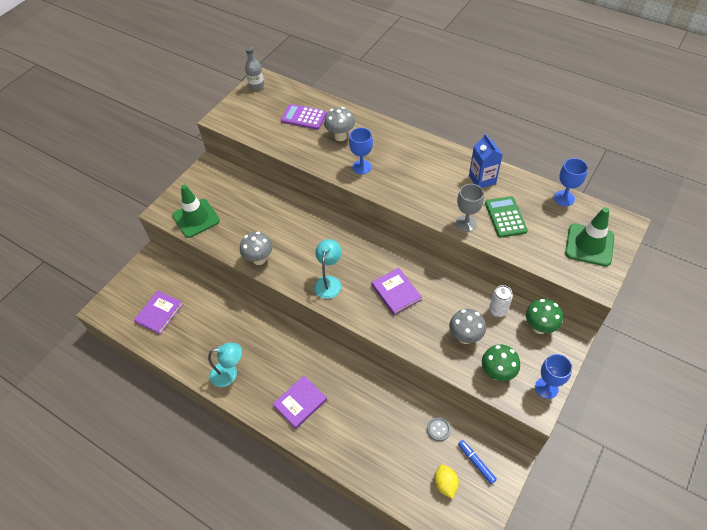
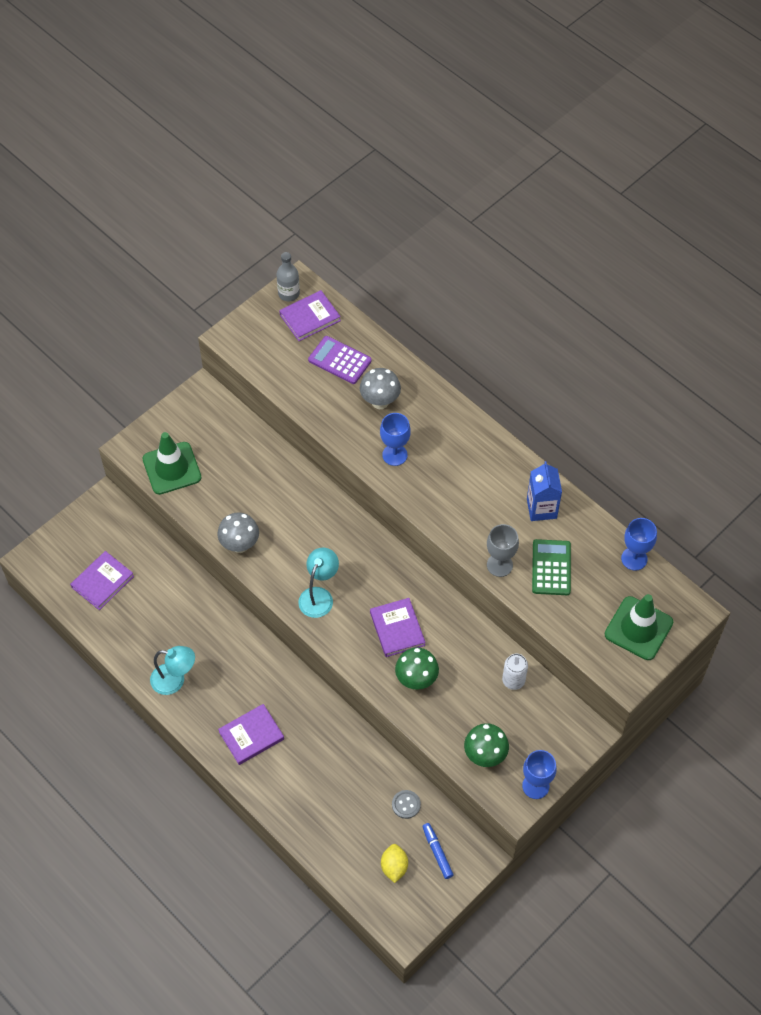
camera: 10 degrees right, 5 degrees up
grey mushroom [449,309,486,344] -> none
green mushroom [526,299,563,334] -> green mushroom moved to [395,647,439,690]
none -> purple book [279,290,341,341]

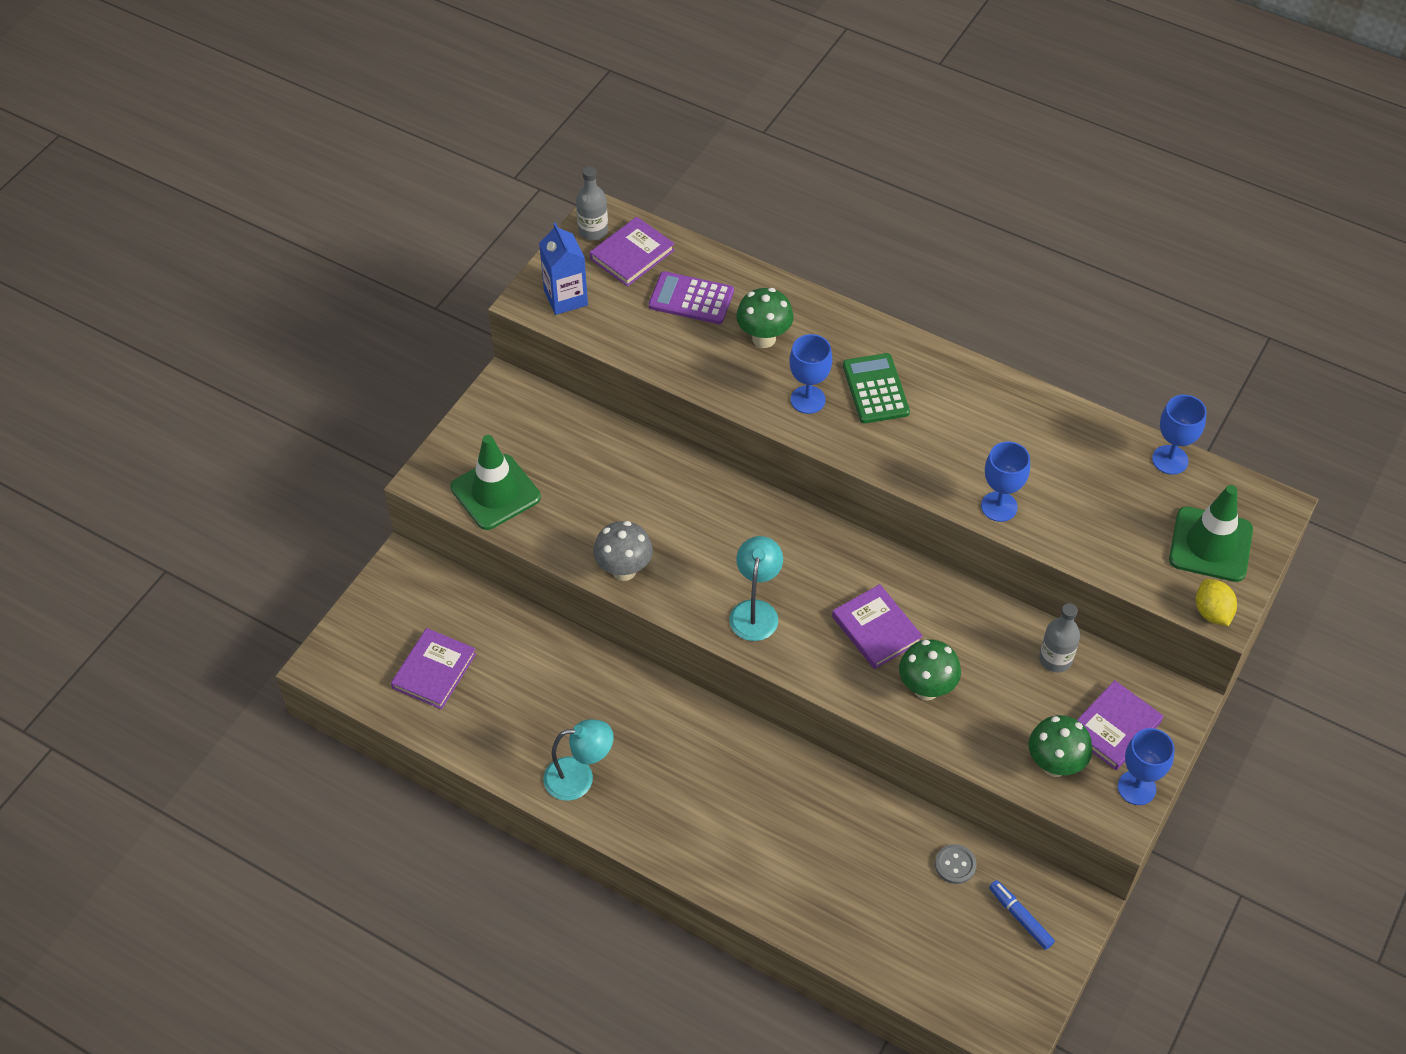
camera: 15 degrees left, 5 degrees down
purple book [218,704,284,765] -> purple book moved to [1077,680,1163,770]
grey mushroom [360,368,401,409] -> green mushroom [736,288,794,348]
yellow lemon [381,844,408,883] -> yellow lemon moved to [1196,579,1237,626]
grey goblet [487,524,519,577] -> blue goblet [981,442,1030,522]
white can [502,654,528,690] -> grey bottle [1039,603,1080,673]
blue carton [527,461,562,521] -> blue carton moved to [539,223,588,315]
green calculator [532,539,571,595] -> green calculator moved to [843,353,910,424]

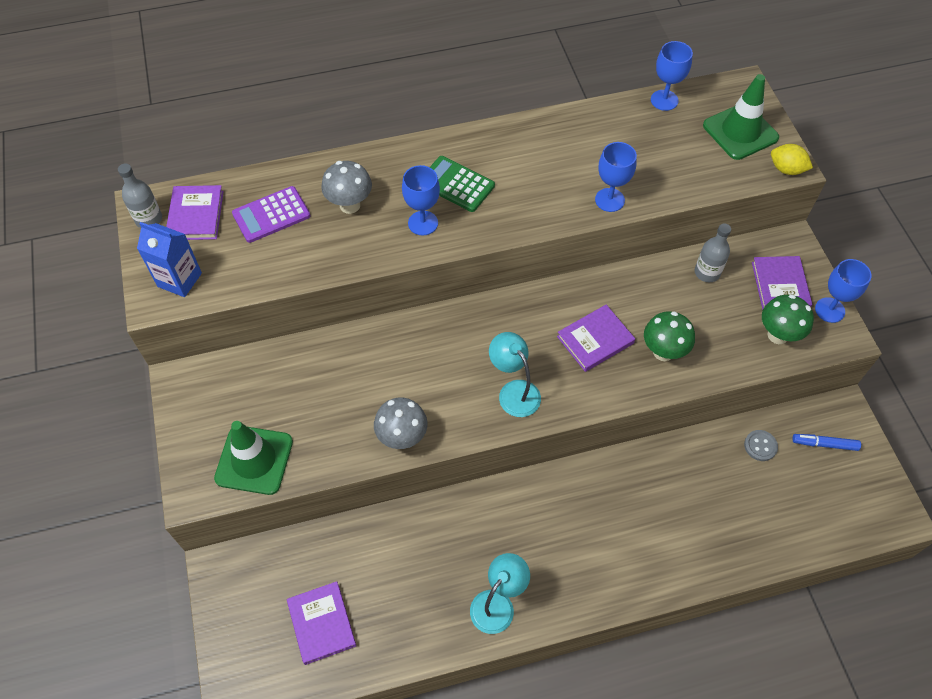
camera: 45 degrees left, 5 degrees up
green mushroom [736,288,794,348] -> grey mushroom [321,161,372,214]
purple book [832,584,923,669] -> purple book turned 45 degrees counterclockwise [557,305,635,372]

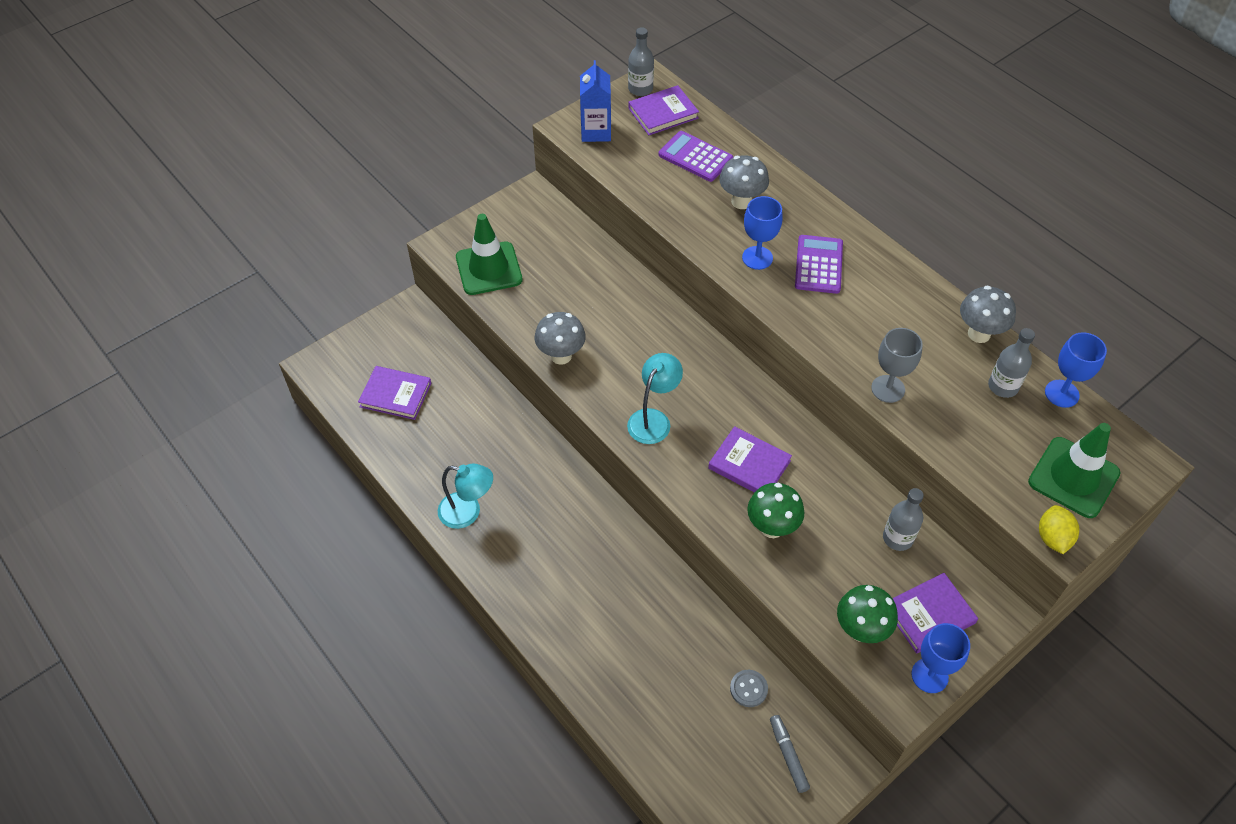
camera: 65 degrees right, 5 degrees down
purple book [287,581,356,665] -> purple book turned 60 degrees clockwise [358,366,431,420]
green calculator [430,156,495,212] -> purple calculator [795,235,843,294]
blue goblet [595,142,637,212] -> grey goblet [871,328,923,403]
blue marker [792,434,861,451] -> grey marker [770,715,810,793]
none -> grey mushroom [960,286,1016,343]
none -> grey bottle [988,328,1035,398]

